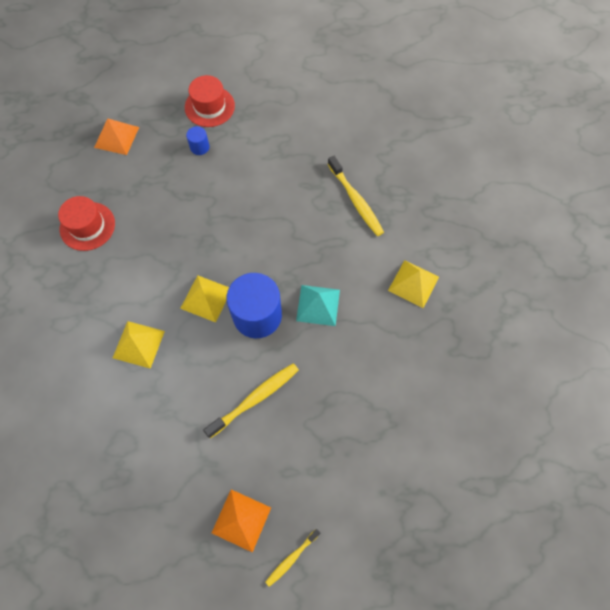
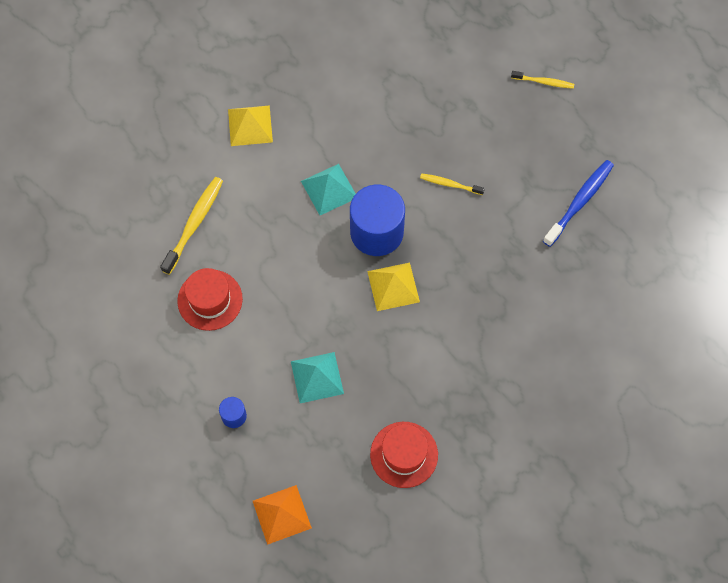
camera: 125 degrees left, 0 degrees up
yellow pyramid [113,321,165,369] -> none
red hat [185,75,235,127] -> red hat moved to [177,268,243,331]
yellow toothbrush [203,363,299,438] -> yellow toothbrush [420,173,485,195], size x0.58
orange pyramid [212,489,271,553] -> none
none -> turquoise pyramid [291,352,344,403]
none -> blue toothbrush [543,160,614,247]

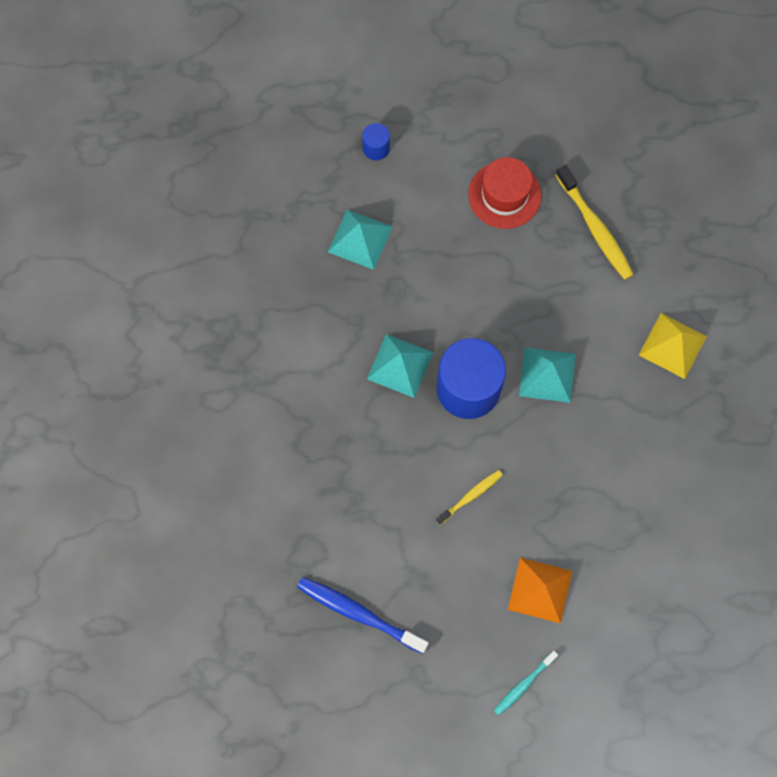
camera: 125 degrees right, 5 degrees up
orange pyramid [253,485,312,545] -> orange pyramid moved to [508,558,572,624]
yellow pyramid [367,263,420,311] -> turquoise pyramid [367,334,434,398]
red hat [370,422,438,488] -> none
yellow toothbrush [511,71,574,89] -> turquoise toothbrush [494,651,558,715]
blue toothbrush [543,160,614,247] -> blue toothbrush turned 135 degrees clockwise [297,577,429,654]

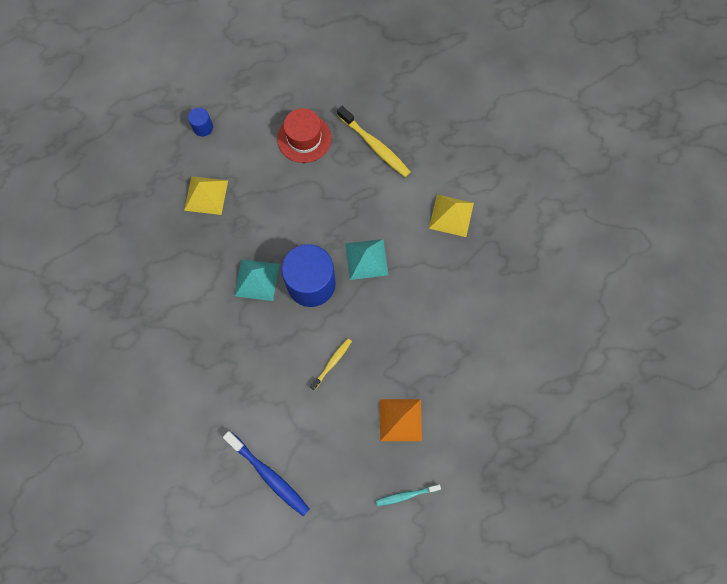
camera: 15 degrees left, 0 degrees up
blue toothbrush [297,577,429,654] -> blue toothbrush turned 150 degrees counterclockwise [223,431,310,516]
turquoise pyramid [328,209,393,270] -> yellow pyramid [184,176,228,215]
turquoise toothbrush [494,651,558,715] -> turquoise toothbrush turned 45 degrees clockwise [376,484,441,506]

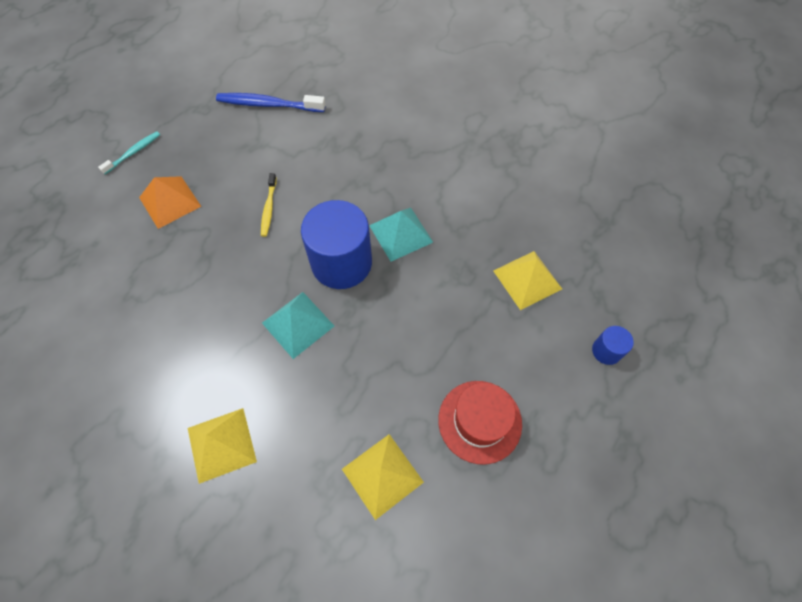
camera: 145 degrees right, 10 degrees down
yellow toothbrush [337,106,410,177] -> yellow pyramid [342,434,424,520]

